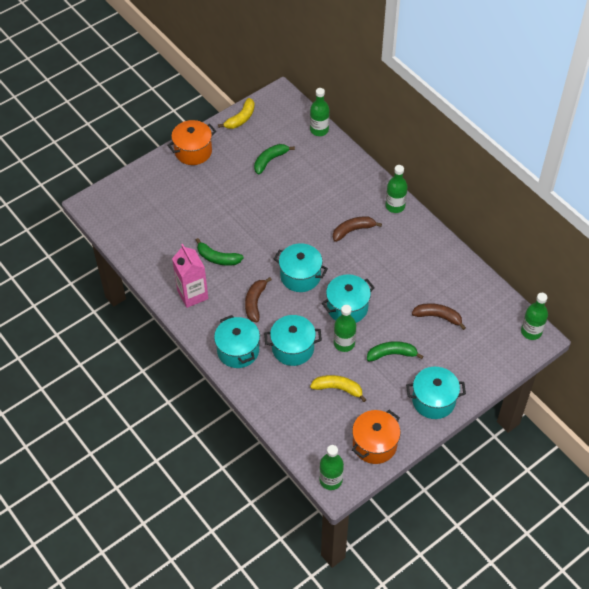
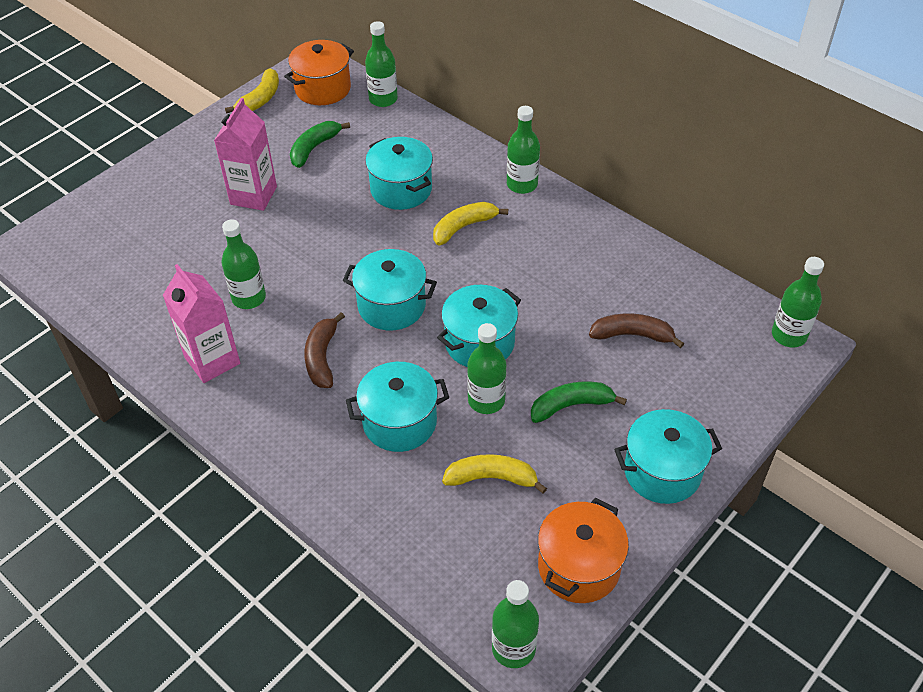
camera: 10 degrees left, 5 degrees down
orange pot [167,120,216,165] -> orange pot moved to [284,40,354,105]
green banana [196,238,244,266] -> green bottle [222,219,266,309]
turquoise pot [214,315,260,368] -> turquoise pot moved to [365,137,433,210]
brown banana [333,216,382,242] -> yellow banana [433,202,508,246]
none -> pink carton [214,98,277,211]

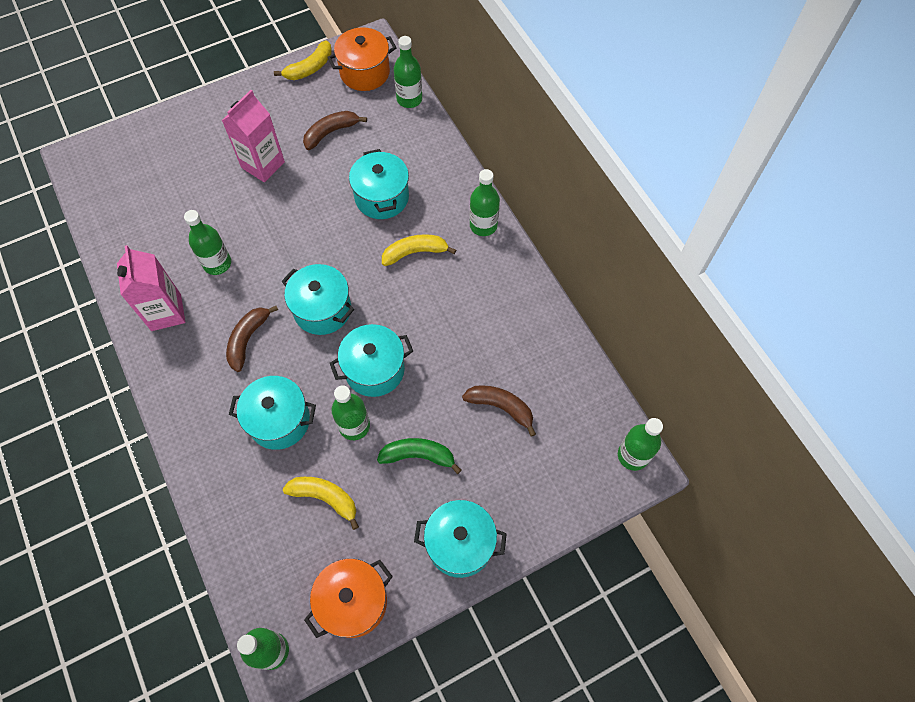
camera: 20 degrees right, 15 degrees up
green banana [290,121,350,168] -> brown banana [303,111,367,150]

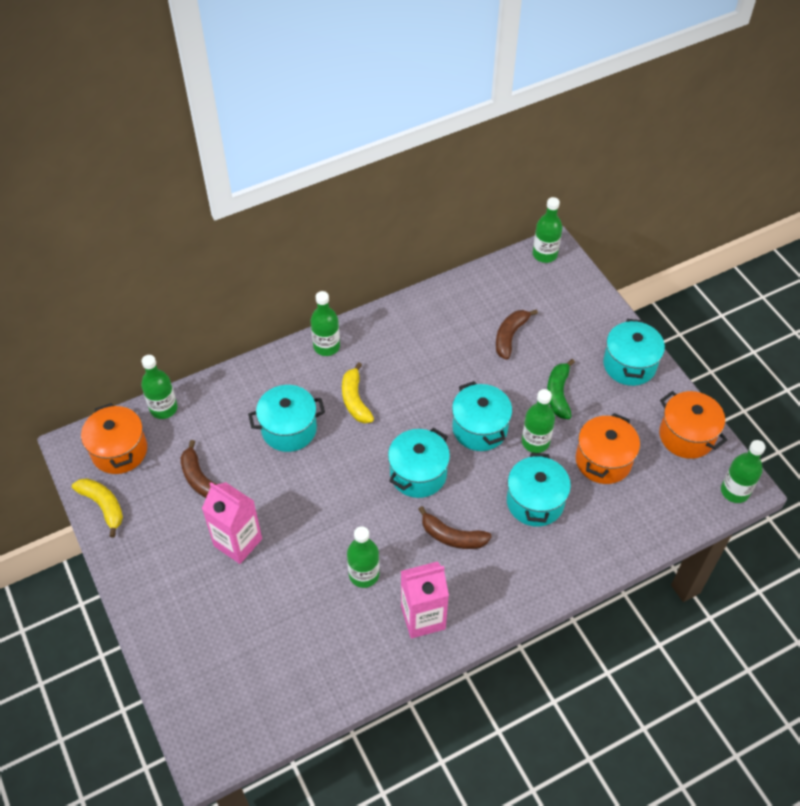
camera: 90 degrees left, 10 degrees down
yellow banana [283,477,359,530] -> orange pot [576,413,640,484]

